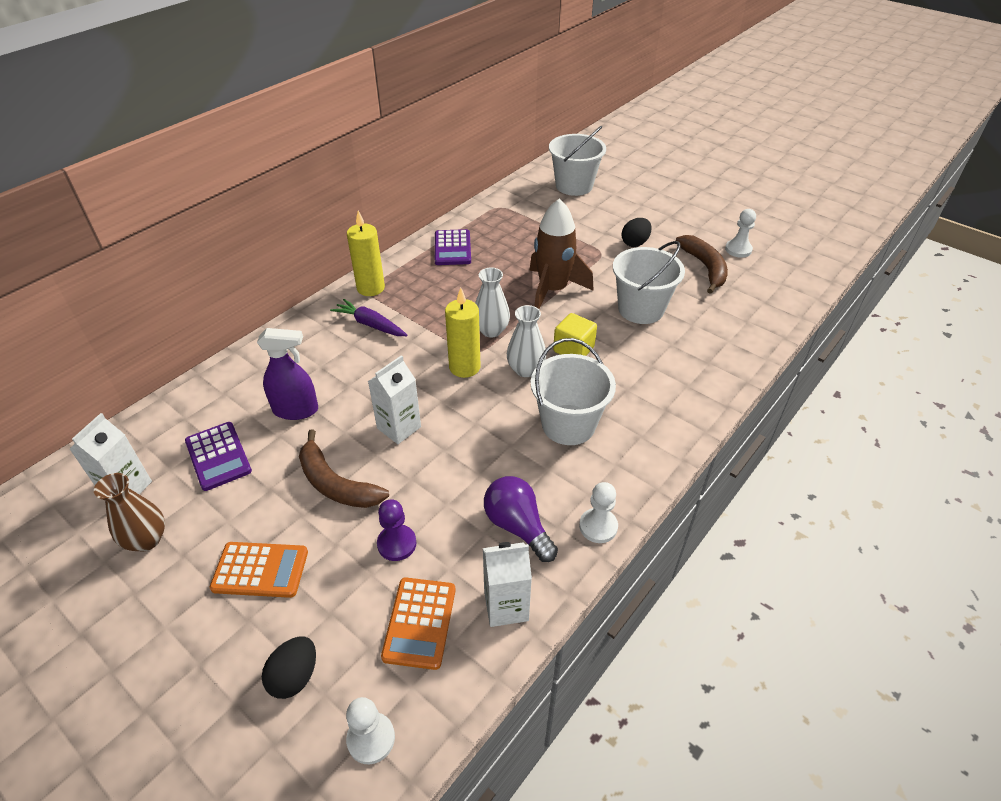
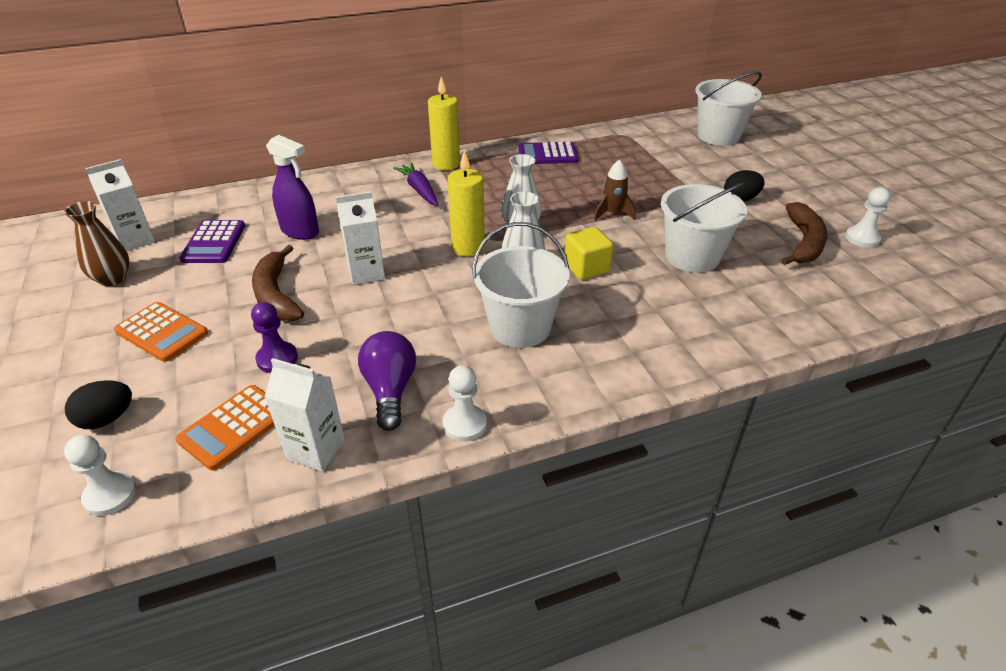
camera: 30 degrees right, 5 degrees down
purple calculator [435,229,471,265] -> purple calculator turned 60 degrees clockwise [518,142,578,164]
brown rocket [529,199,594,309] -> brown rocket [594,159,636,221], size x0.52

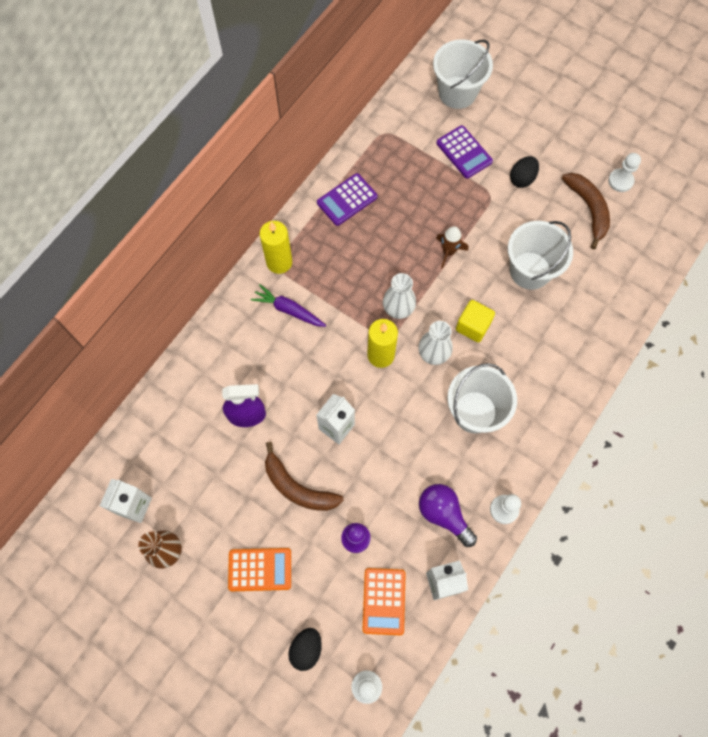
camera: 35 degrees left, 30 degrees up
purple calculator [179,220,245,263] -> purple calculator moved to [436,125,493,179]

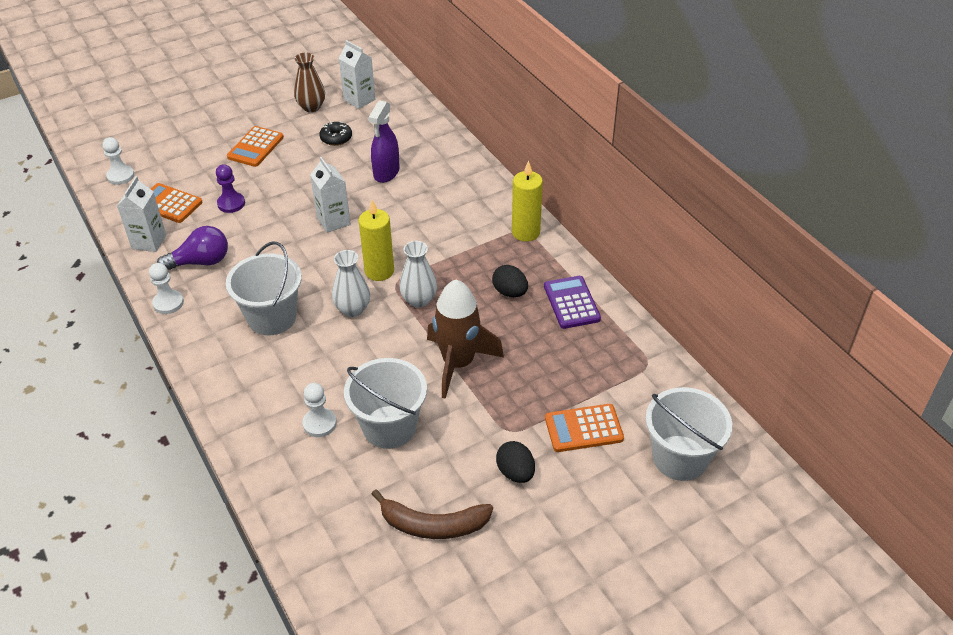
camera: 115 degrees right, 25 degrees down
purple carrot [251,284,326,327] -> none
brown banana [265,442,344,511] -> none
black egg [288,628,322,671] -> black egg moved to [492,265,528,297]
purple calculator [436,125,493,179] -> orange calculator [545,404,624,452]
brown rocket [436,226,468,269] -> brown rocket [427,280,504,399], size x1.91
yellow cube [456,300,495,342] -> none
white pawn [608,153,641,192] -> white pawn moved to [302,383,337,437]
none -> black donut [320,122,352,146]

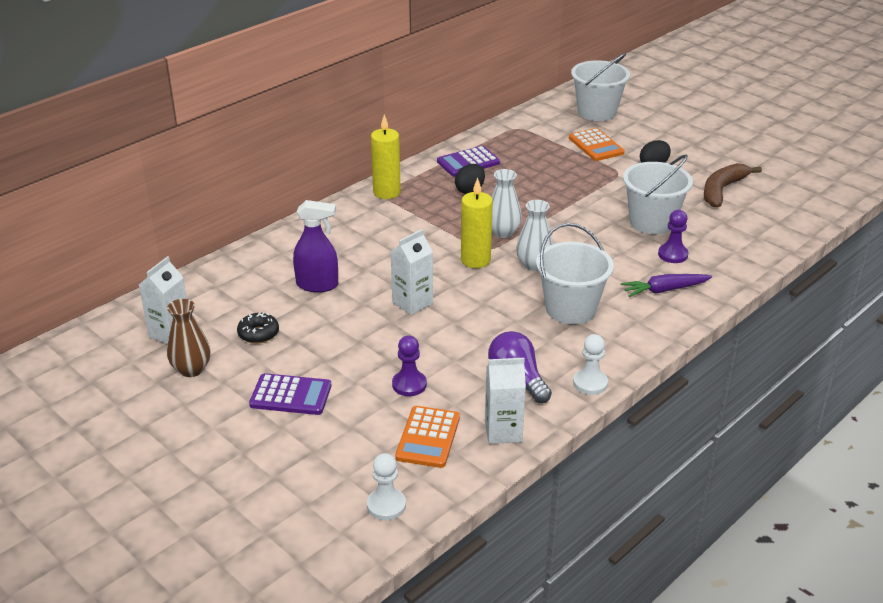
camera: 105 degrees left, 10 degrees down
orange calculator [227,126,284,167] -> purple calculator [249,373,332,415]
white pawn [302,383,337,437] -> purple pawn [658,210,689,263]
brown banana [371,489,493,539] -> brown banana turned 135 degrees counterclockwise [704,163,762,207]
brown rocket [427,280,504,399] -> none
none -> purple carrot [621,274,712,297]

